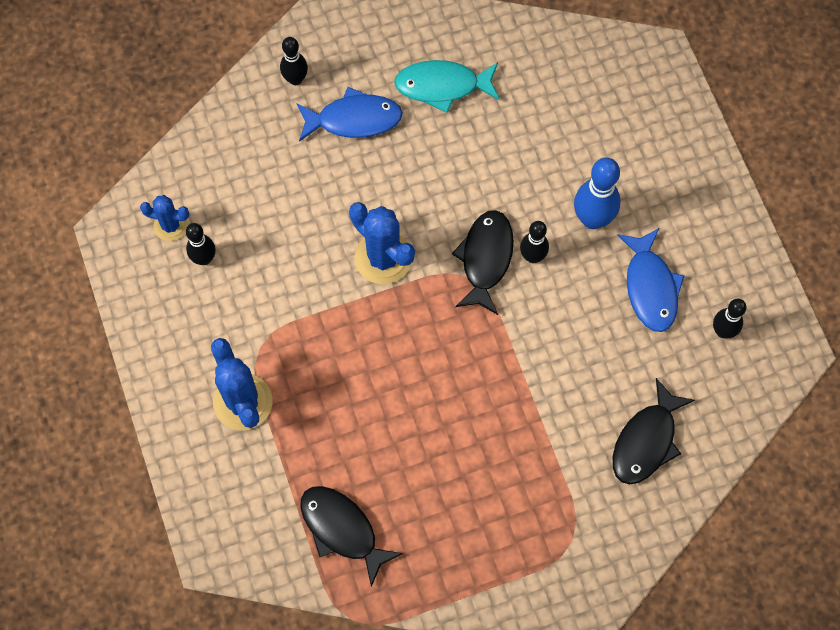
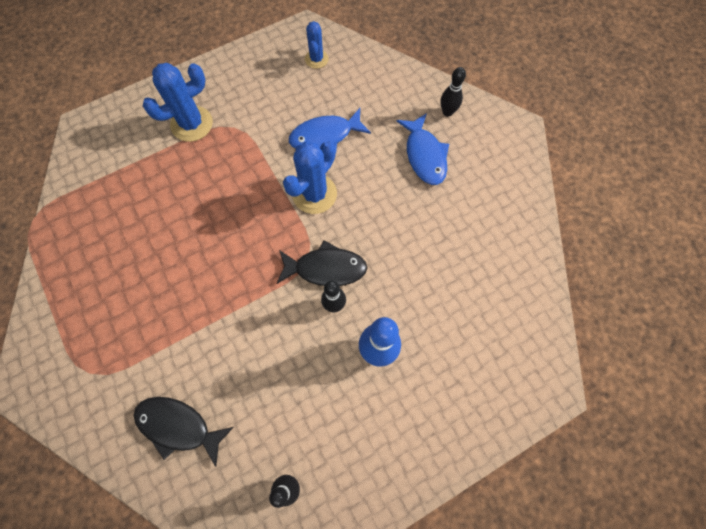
camera: 80 degrees right, 0 degrees up
black bowling pin [186,223,216,265] -> none
black fish [300,486,403,587] -> none
turquoise fish [394,60,500,113] -> none
blue fish [617,228,684,332] -> blue fish moved to [289,108,371,153]

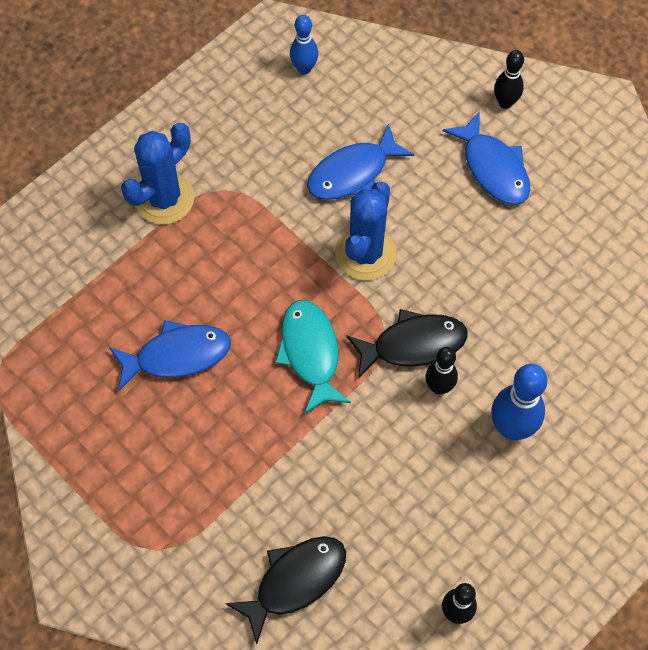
camera: 15 degrees left, 5 degrees down
black fish [133,397,234,467] -> black fish turned 135 degrees clockwise [225,536,346,644]
blue cactus [305,21,329,69] -> blue bowling pin [290,15,318,75]
none -> blue fish [109,320,231,391]
none -> turquoise fish [275,300,351,414]

